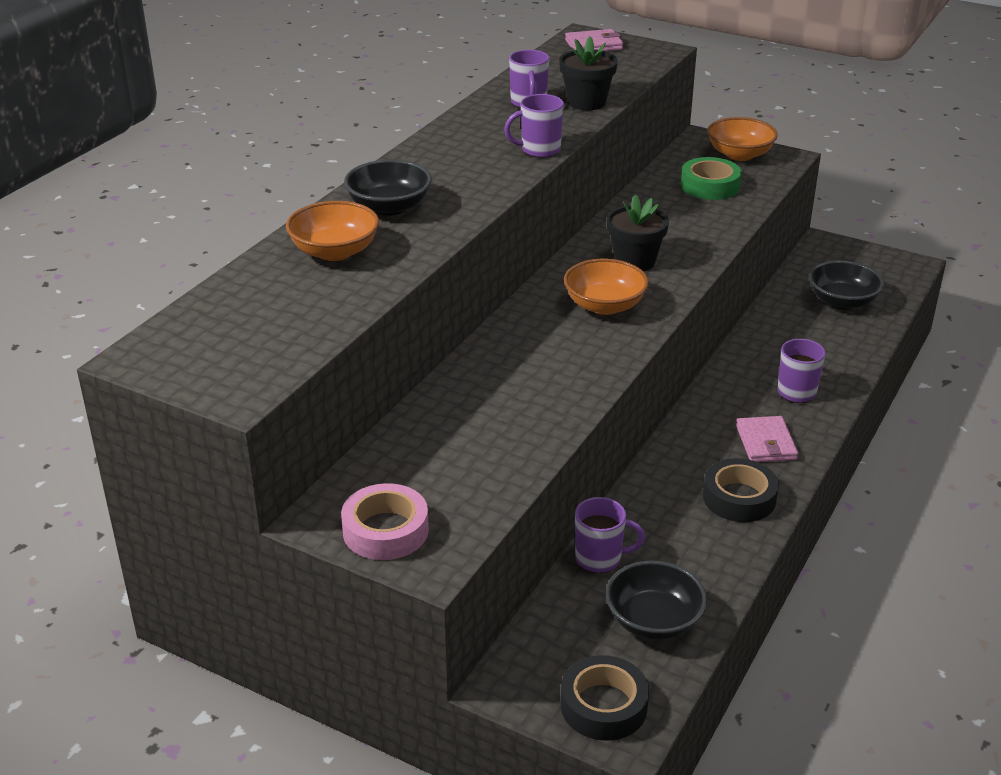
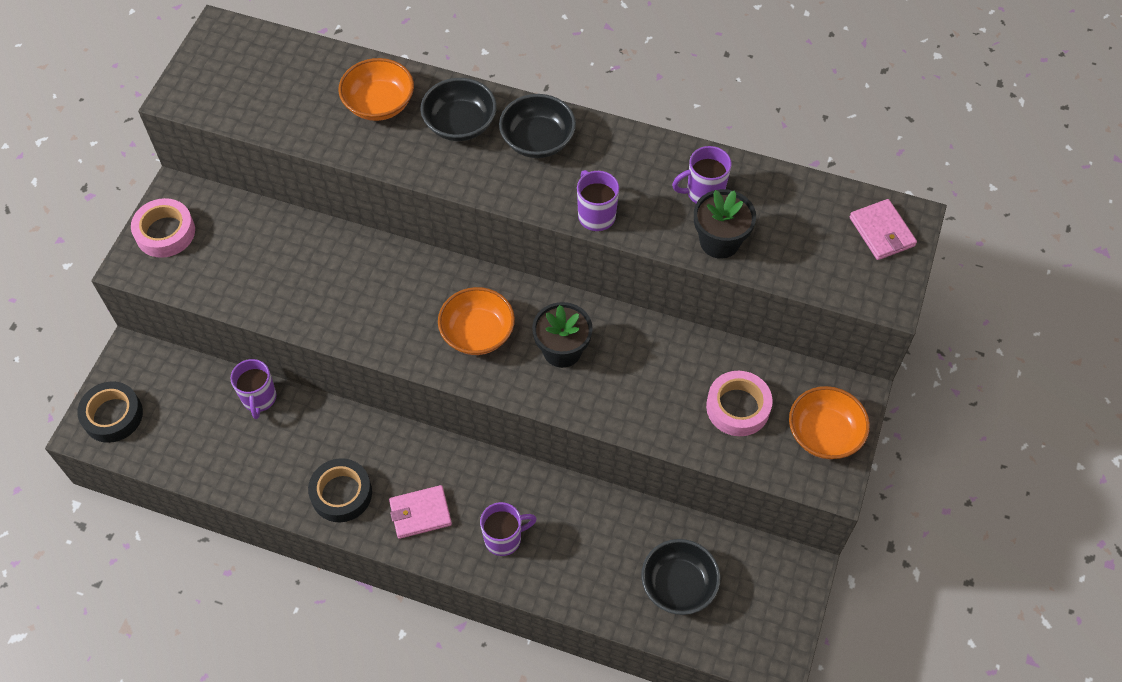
camera: 80 degrees right, 25 degrees up
black bowl [606,561,707,640] -> black bowl moved to [499,94,576,158]
green tape [681,157,742,200] -> pink tape [706,371,773,436]

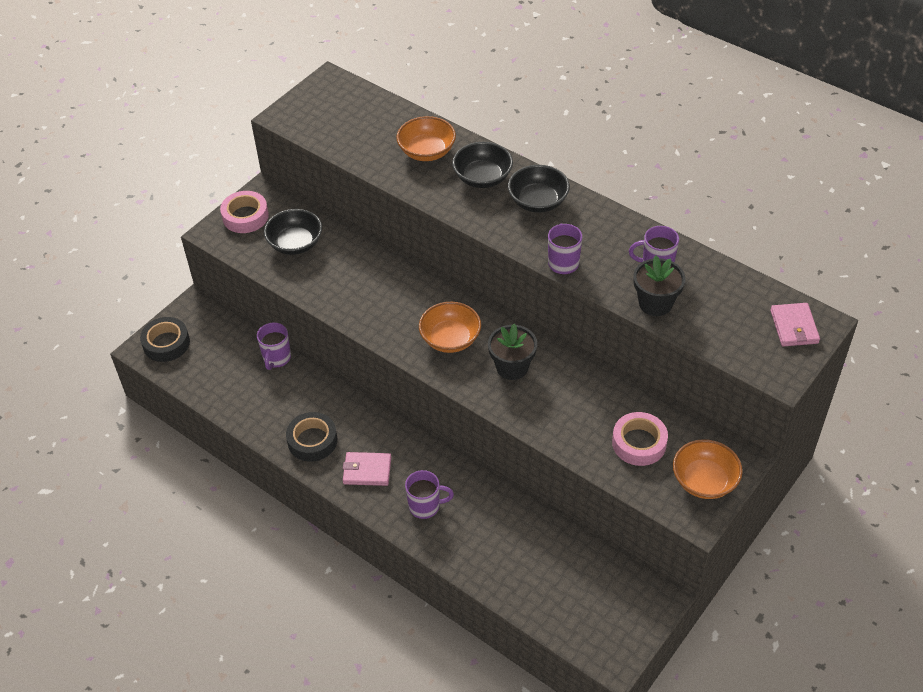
camera: 20 degrees right, 10 degrees down
black bowl [641,539,720,615] -> black bowl moved to [264,209,322,255]

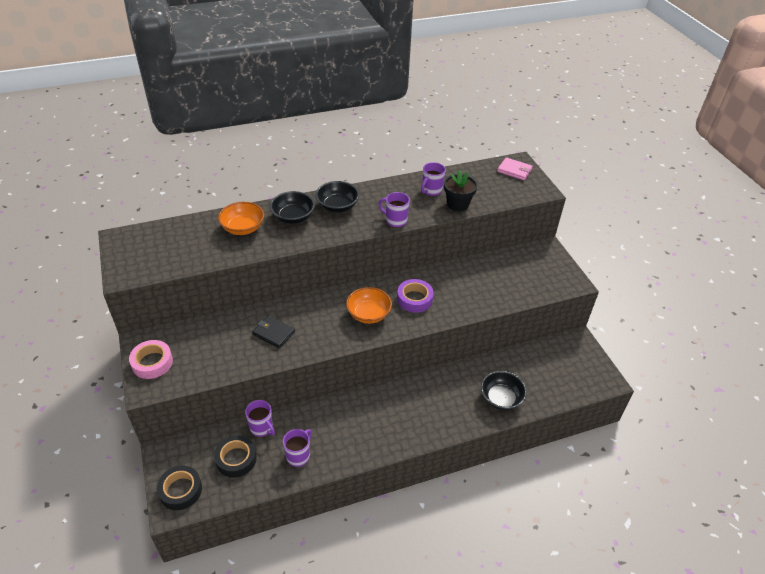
camera: 60 degrees left, 5 degrees down
black bowl [264,209,322,255] -> black bowl moved to [481,371,527,410]
black tape [286,412,337,462] -> black tape moved to [214,435,257,478]
pink wallet [343,452,391,486] -> none
purple mug [405,470,454,519] -> purple mug moved to [283,429,312,467]
black flower pot [488,324,537,380] -> purple tape [397,279,434,313]
pink tape [612,412,668,466] -> none
orange bowl [673,439,743,499] -> none
none -> black wallet [252,315,295,348]

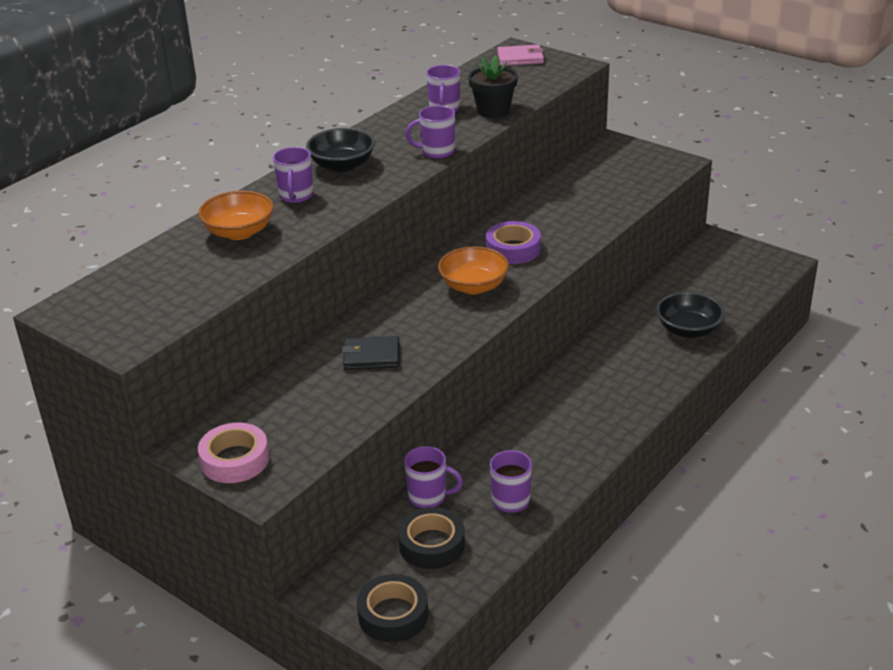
camera: 30 degrees left, 10 degrees down
black bowl [270,191,315,224] -> purple mug [273,147,313,204]

